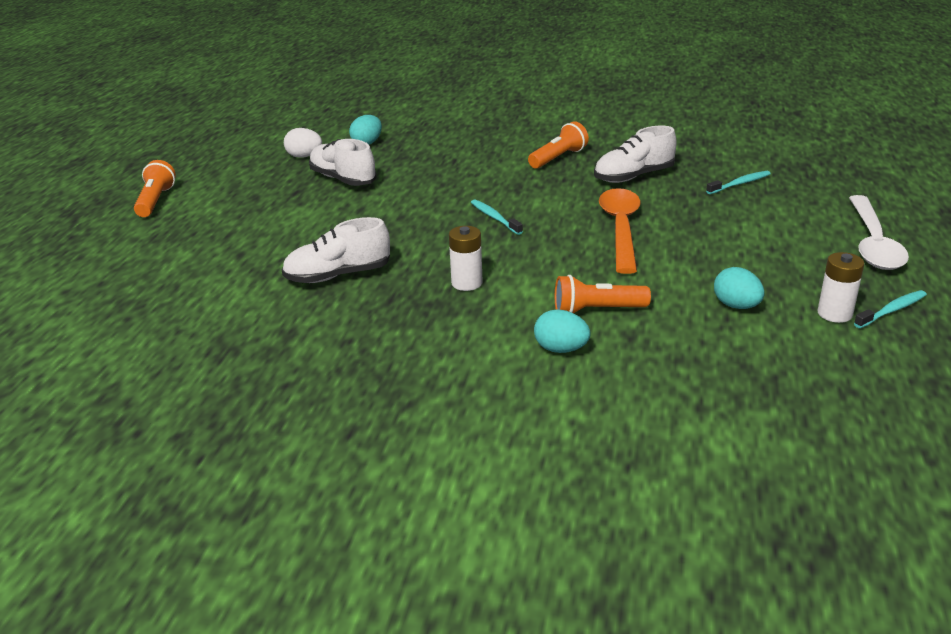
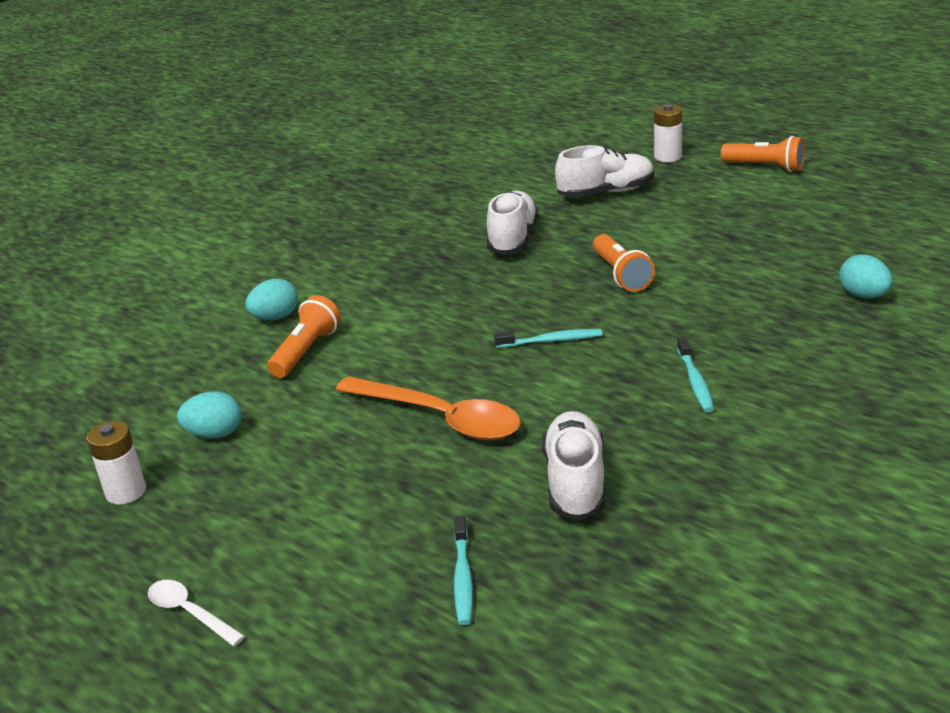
camera: 120 degrees right, 0 degrees up
white egg [284,128,322,158] -> none
white shoe [309,139,377,186] -> white shoe moved to [555,145,654,198]
white battery [449,226,482,291] -> white battery moved to [654,104,682,162]
orange flashlight [528,121,589,169] -> orange flashlight moved to [593,234,655,292]
white spoon [849,195,909,270] -> white spoon [148,580,245,646], size x0.50
turquoise toothbrush [854,290,927,328] -> turquoise toothbrush moved to [677,337,714,412]

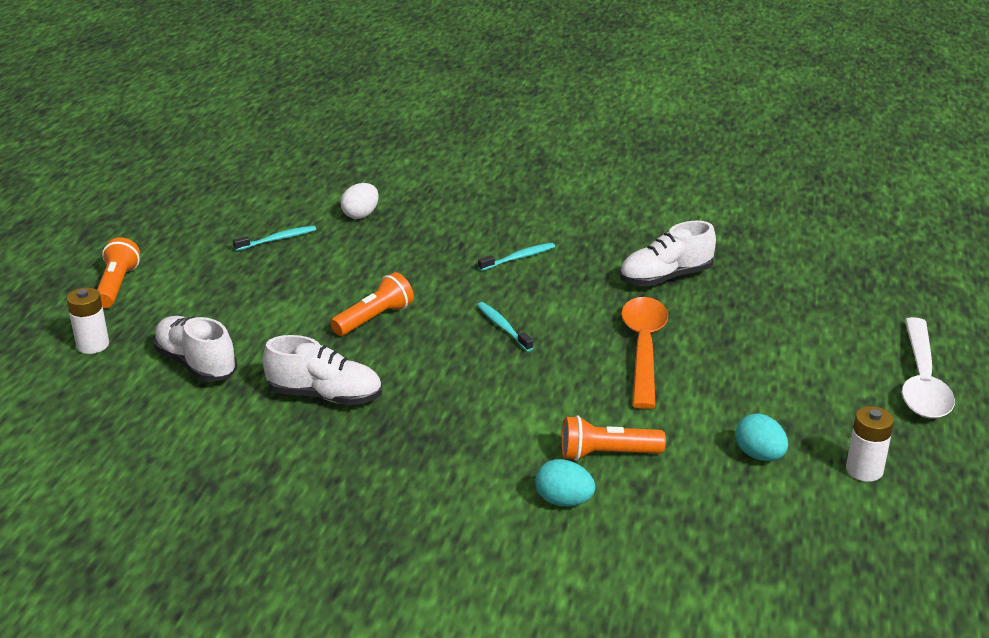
camera: 120 degrees left, 0 degrees up
white spoon [148,580,245,646] -> white spoon [902,317,955,419], size x2.00
turquoise toothbrush [454,516,473,625] -> turquoise toothbrush moved to [233,226,316,251]
white shoe [487,191,539,255] -> white shoe turned 150 degrees counterclockwise [263,335,382,405]
turquoise egg [839,254,893,299] -> white egg [341,183,379,219]

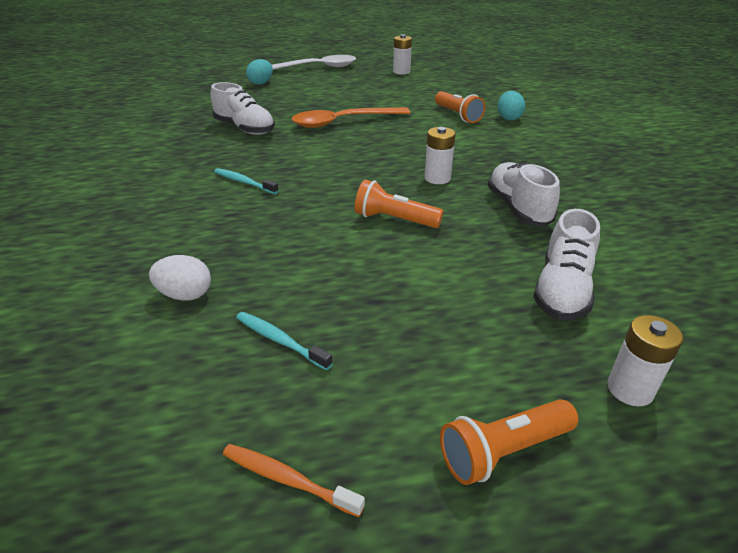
camera: 115 degrees left, 5 degrees up
turquoise toothbrush [477,302,533,351] -> none
turquoise egg [735,414,788,461] -> turquoise egg moved to [246,59,273,85]
none -> orange toothbrush [223,444,365,517]
none -> white battery [424,127,456,184]

